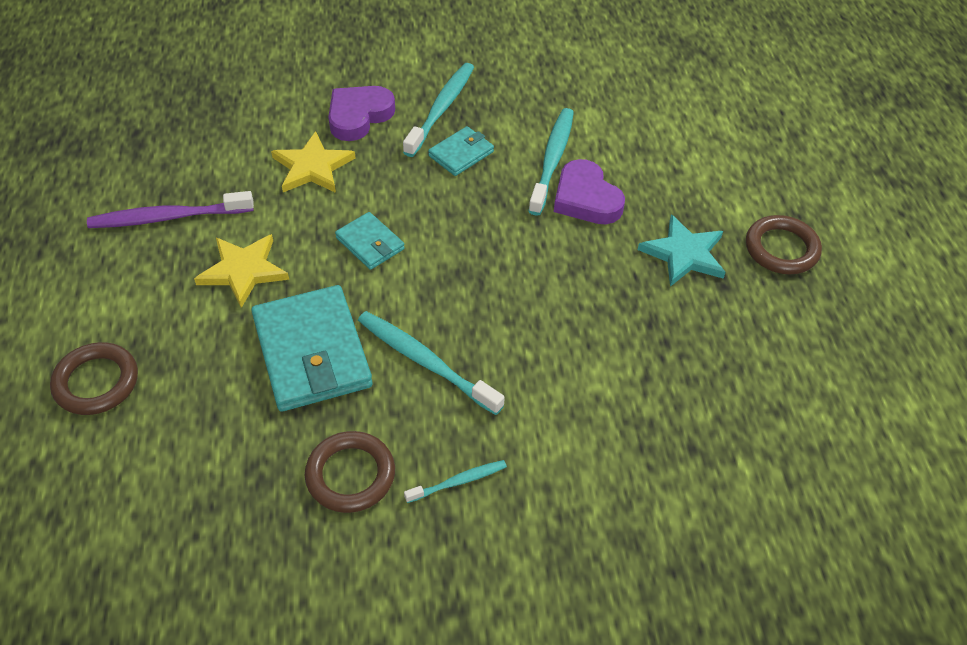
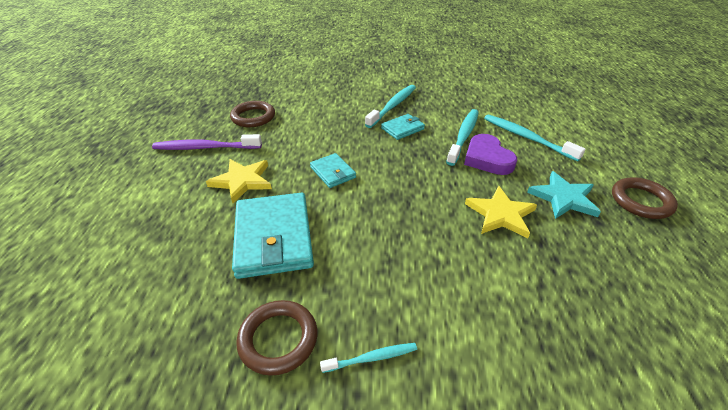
camera: 10 degrees right, 10 degrees down
brown ring [50,342,138,415] -> brown ring moved to [230,101,275,127]
yellow star [271,131,355,193] -> yellow star moved to [465,186,537,238]
purple heart [328,86,395,141] -> none
turquoise toothbrush [358,311,505,415] -> turquoise toothbrush moved to [484,114,586,162]

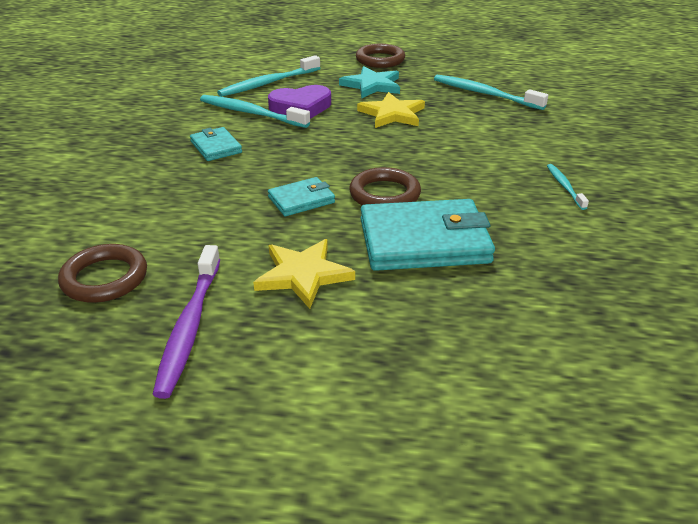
camera: 85 degrees left, 5 degrees down
brown ring [236,300,317,376] -> brown ring moved to [349,167,421,205]
turquoise toothbrush [365,85,416,128] -> turquoise toothbrush moved to [434,75,548,110]

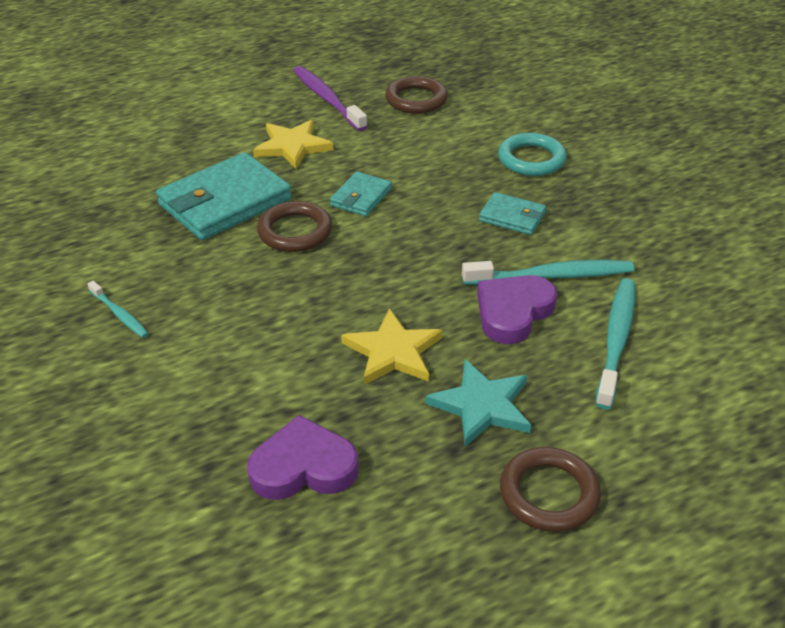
camera: 145 degrees right, 5 degrees up
turquoise toothbrush [434,75,548,110] -> purple heart [247,415,359,500]
none -> turquoise ring [498,133,567,176]

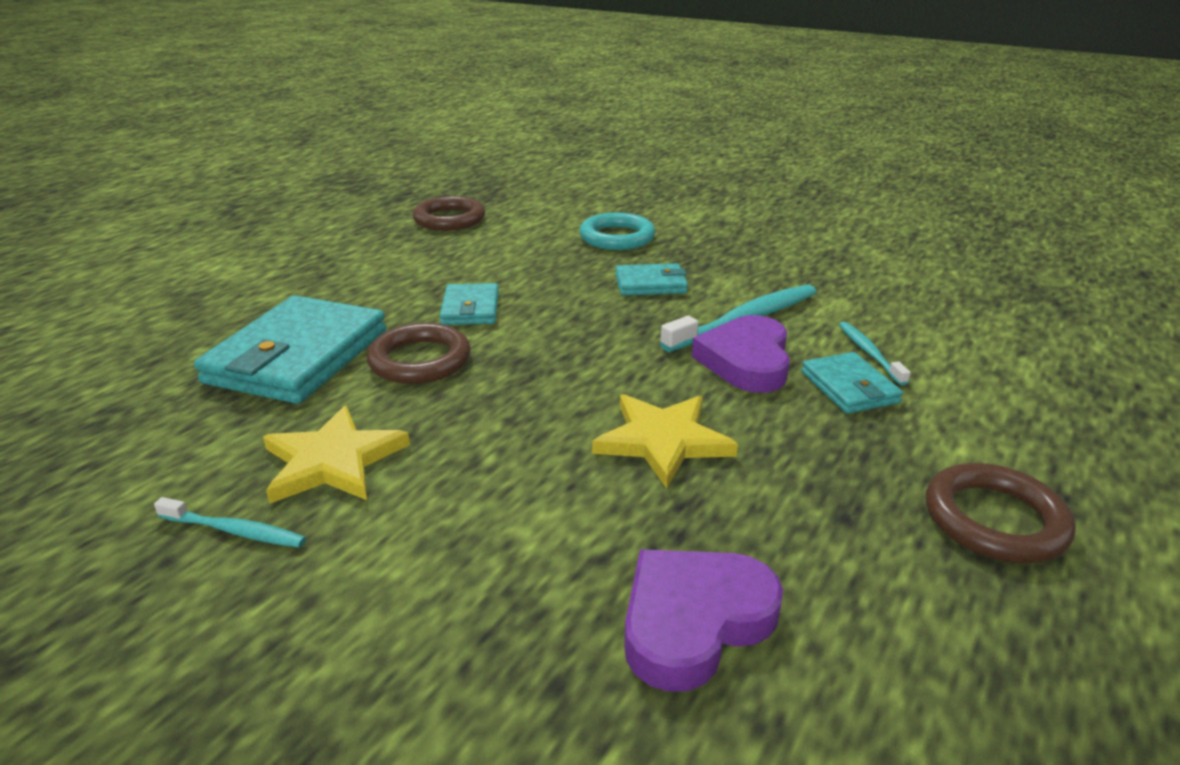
camera: 30 degrees left, 10 degrees down
yellow star [253,120,333,169] -> yellow star moved to [263,405,410,503]
purple toothbrush [293,66,368,131] -> none
turquoise star [425,359,531,447] -> none
turquoise toothbrush [595,278,635,410] -> turquoise toothbrush [839,322,911,385], size x0.55
none -> turquoise wallet [801,352,903,414]

